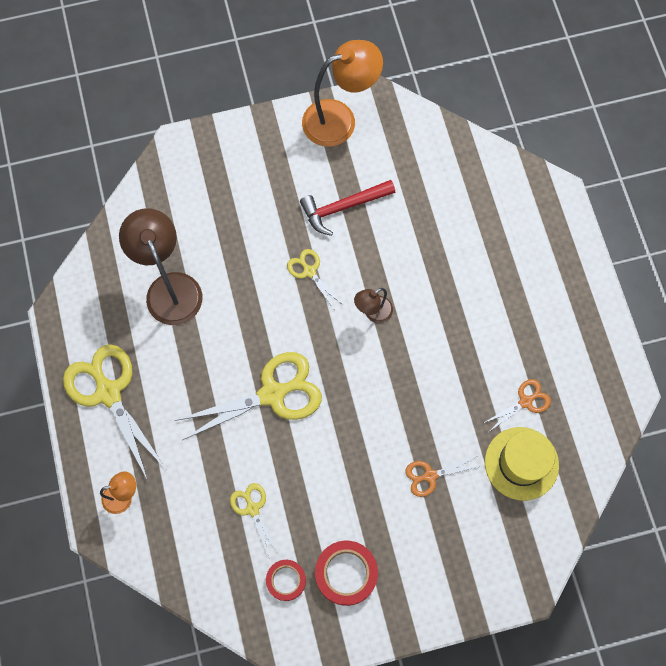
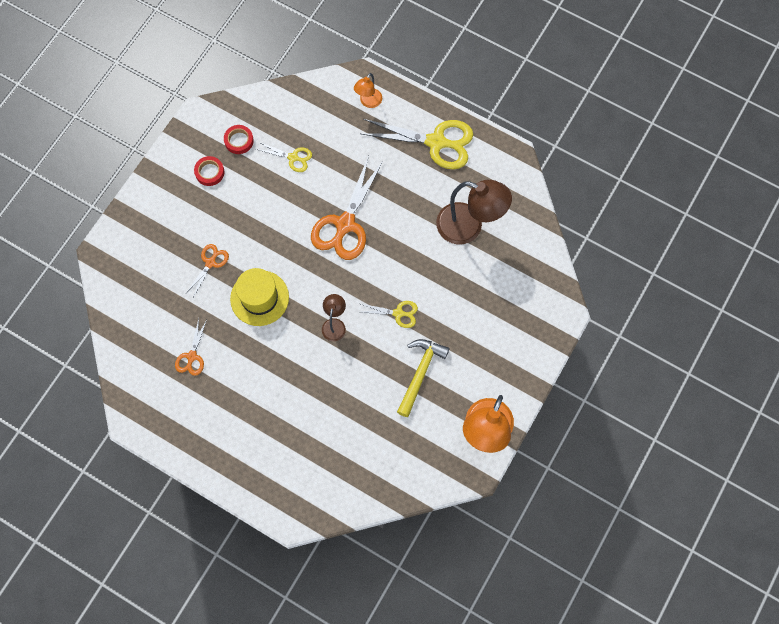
camera: 135 degrees right, 0 degrees up
yellow scissors [174,352,322,440] -> orange scissors [311,156,384,260]
red hammer [300,180,395,236] -> yellow hammer [397,339,450,417]
red tape [315,541,378,606] -> red tape [194,156,225,186], size x0.64
yellow hat [485,427,559,501] -> yellow hat moved to [230,268,289,326]

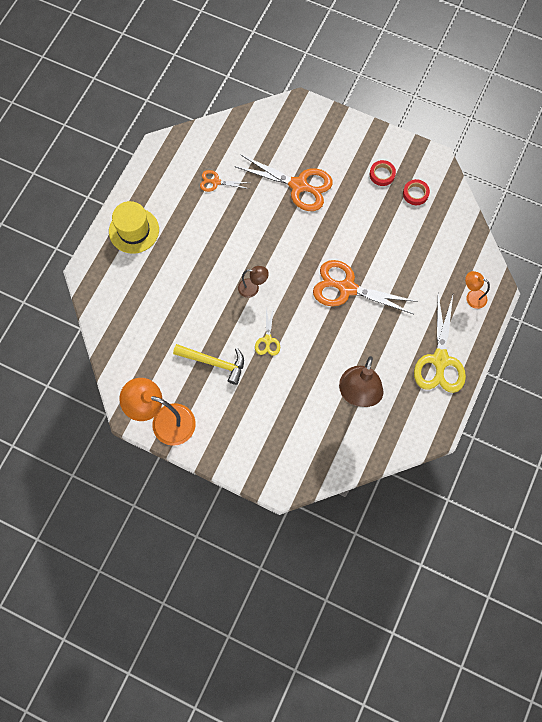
camera: 85 degrees right, 0 degrees up
orange scissors [186,244,229,297] -> orange scissors [234,154,333,211], size x1.99
yellow hat [230,268,289,326] -> yellow hat moved to [109,201,159,254]
yellow scissors [256,142,312,172] -> none

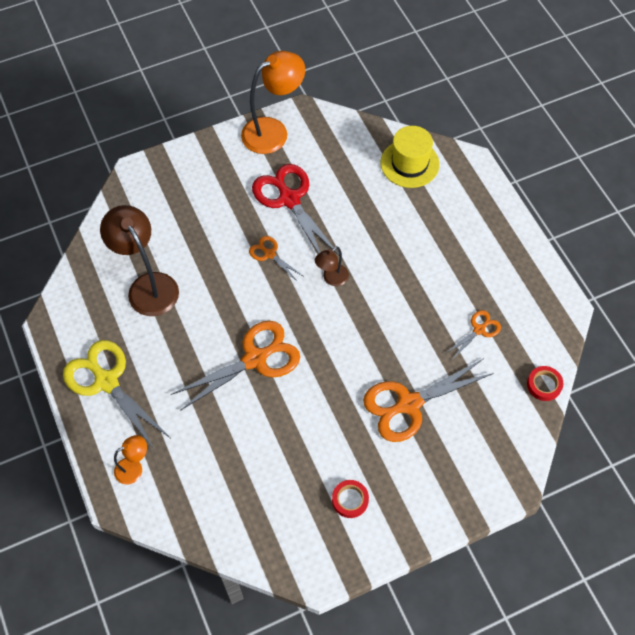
camera: 130 degrees right, 10 degrees down
yellow hat [109,201,159,254] -> yellow hat moved to [380,126,439,188]
yellow hammer [173,344,244,385] -> red scissors [252,164,340,256]
yellow scissors [255,307,280,356] -> orange scissors [249,236,303,282]
red tape [403,179,430,205] -> red tape moved to [527,366,563,401]

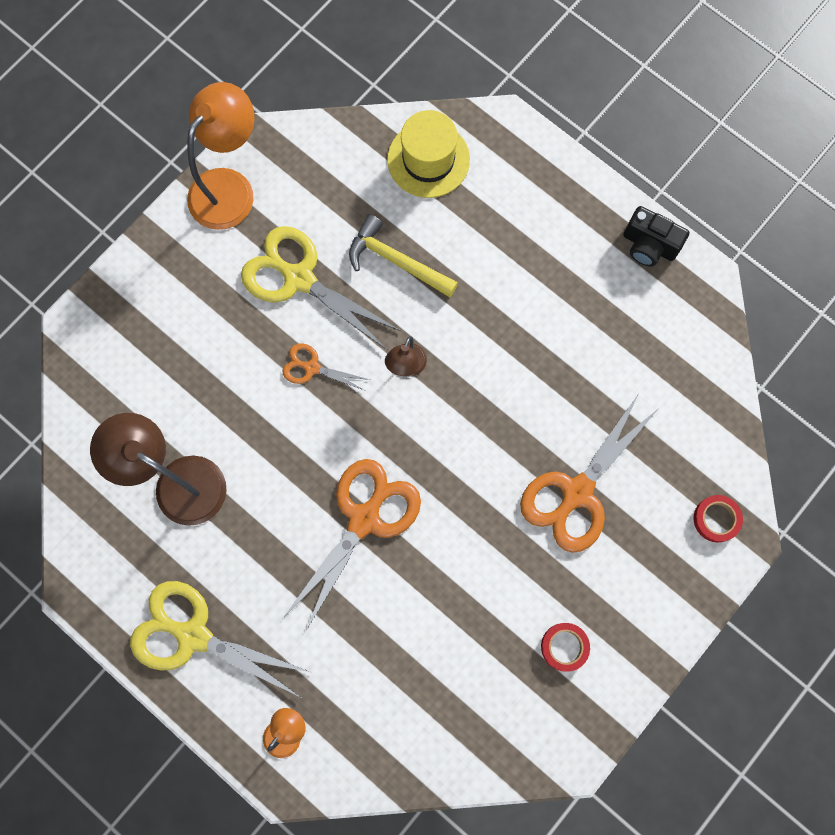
camera: 25 degrees left, 15 degrees up
red scissors [252,164,340,256] -> yellow scissors [241,226,402,350]
orange scissors [446,310,501,360] -> none
red tape [527,366,563,401] -> red tape moved to [693,495,743,542]
none -> yellow hammer [349,215,458,297]
none -> black camera [623,206,689,266]

